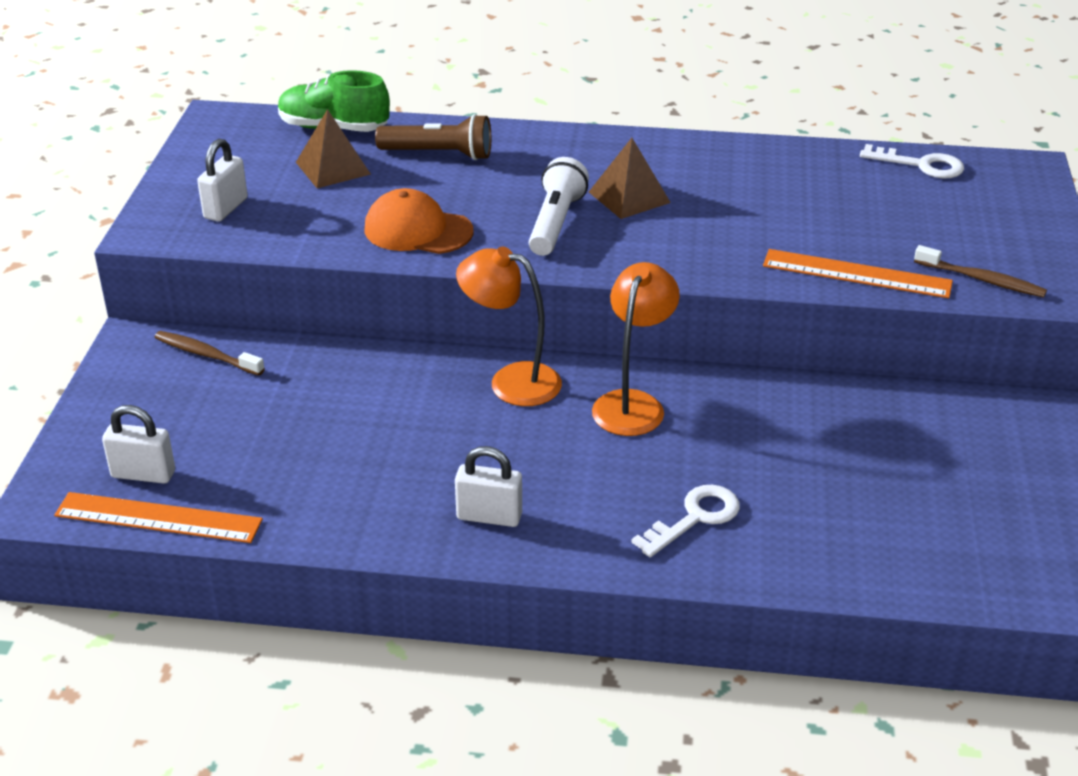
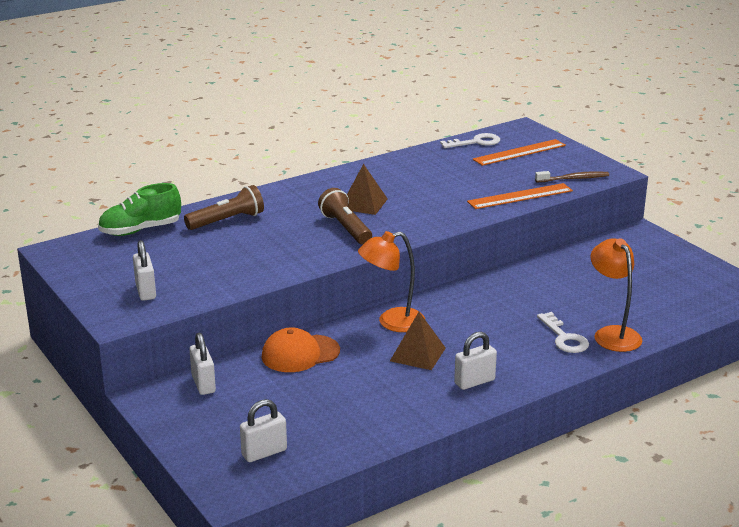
camera: 40 degrees left, 10 degrees down
orange ruler [54,492,263,543] -> orange ruler moved to [473,139,566,166]
brown toothbrush [154,331,265,376] -> white padlock [189,333,216,395]
brown pyramid [296,109,371,188] -> brown pyramid moved to [390,312,446,370]
orange cap [364,188,474,254] -> orange cap moved to [261,327,340,372]
white flashlight [529,157,589,256] -> brown flashlight [318,188,372,245]
orange lamp [592,262,680,436] -> orange lamp moved to [590,238,642,352]
white key [631,485,740,557] -> white key turned 150 degrees clockwise [537,312,589,353]

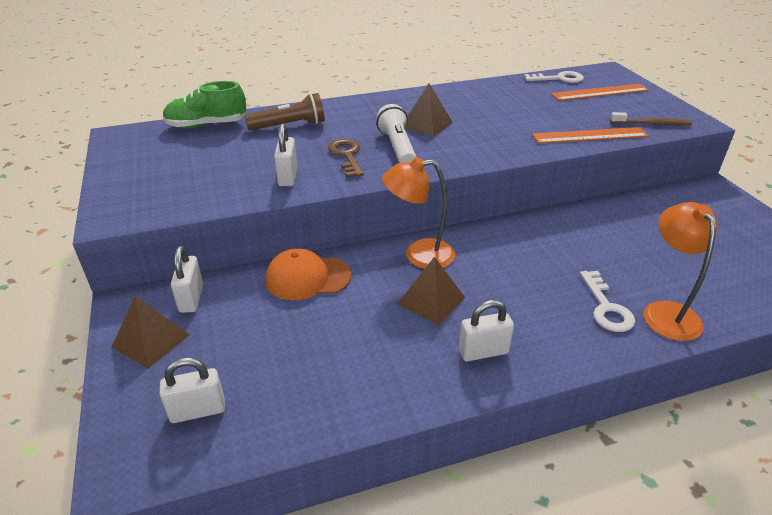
camera: 15 degrees right, 10 degrees up
white padlock [133,240,156,301] -> white padlock moved to [274,124,297,186]
brown flashlight [318,188,372,245] -> white flashlight [376,104,416,163]
none -> brown pyramid [112,296,190,369]
none -> brown key [328,139,364,178]

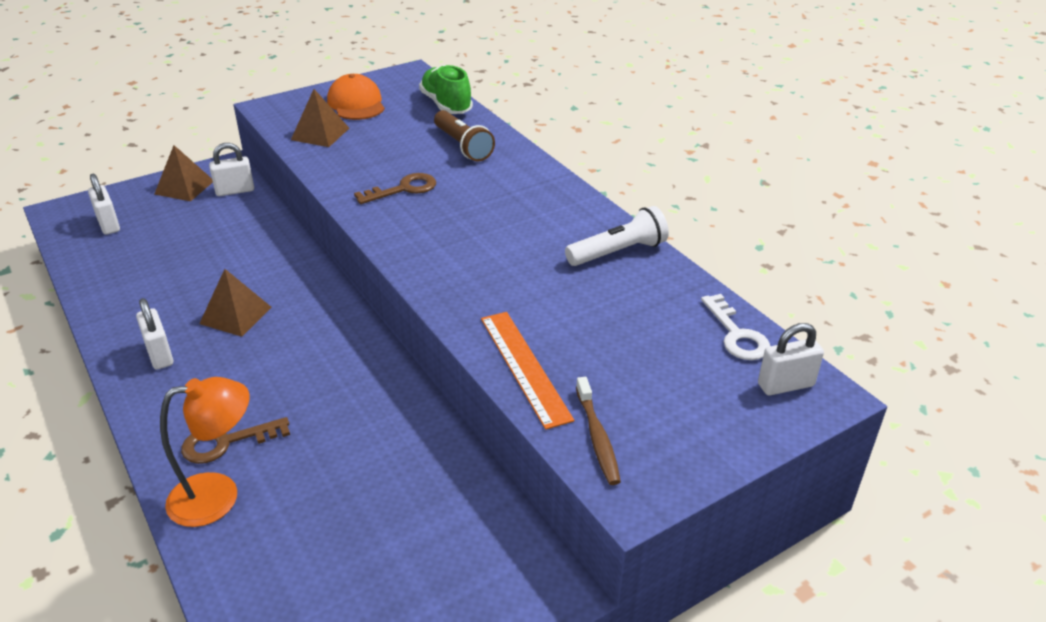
camera: 75 degrees right, 0 degrees up
orange cap [265,248,351,300] -> orange cap moved to [327,74,385,120]
white padlock [274,124,297,186] -> white padlock moved to [758,323,824,395]
white flashlight [376,104,416,163] -> white flashlight moved to [565,206,669,266]
orange lamp [382,157,455,269] -> none
brown pyramid [405,83,453,137] -> brown pyramid moved to [291,89,349,147]
orange ruler [551,83,649,101] -> none
white key [580,271,635,332] -> brown key [181,417,290,464]

